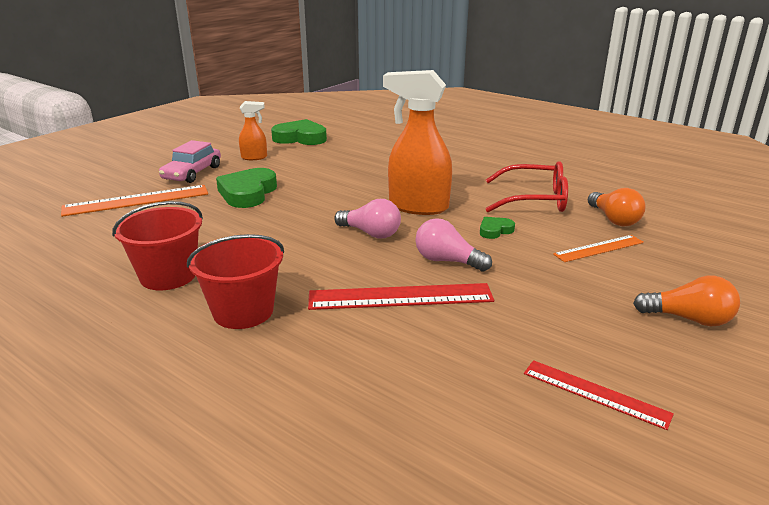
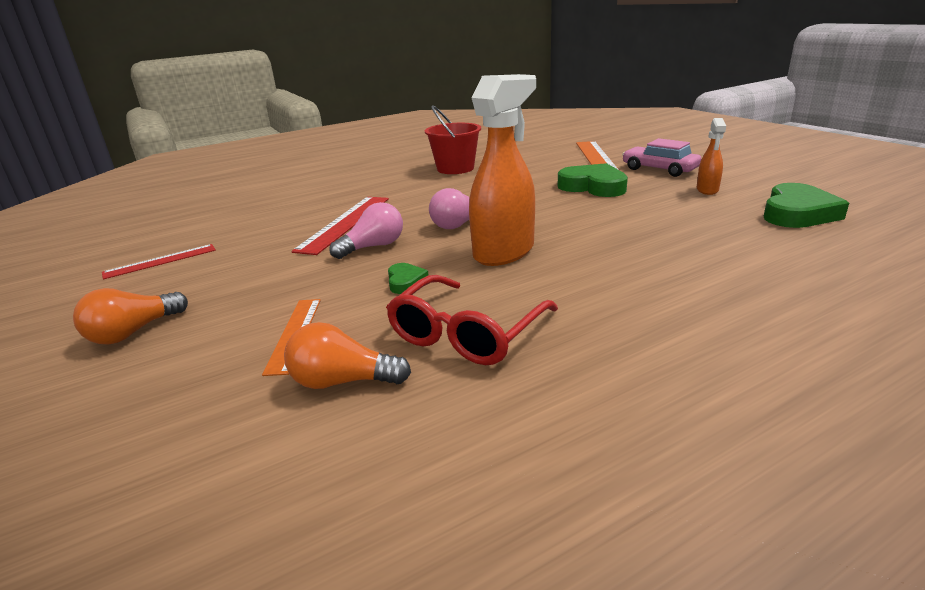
camera: 115 degrees right, 0 degrees up
red bucket [187,234,284,329] -> none

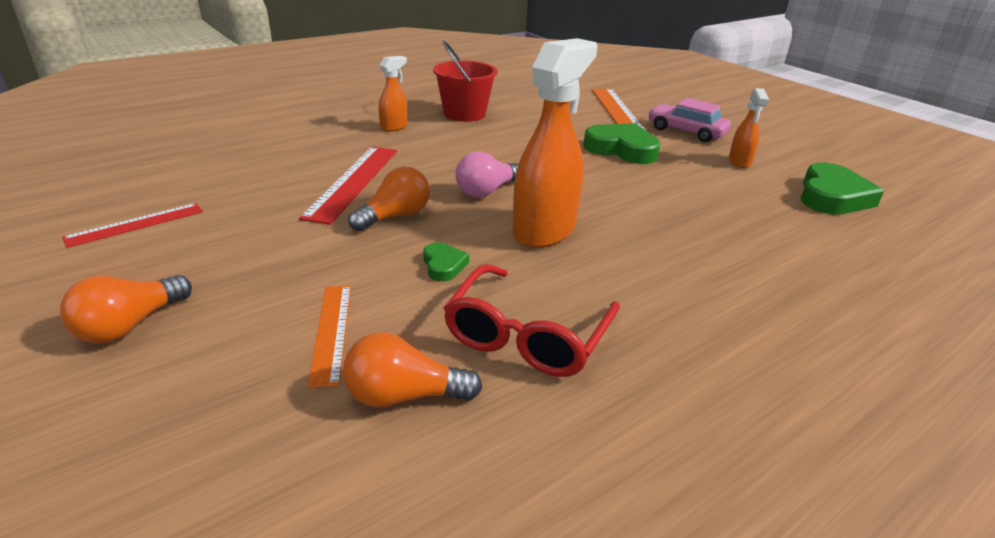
camera: 10 degrees left, 5 degrees up
pink light bulb [329,202,403,259] -> orange light bulb [348,167,430,232]
none -> orange spray bottle [379,56,407,132]

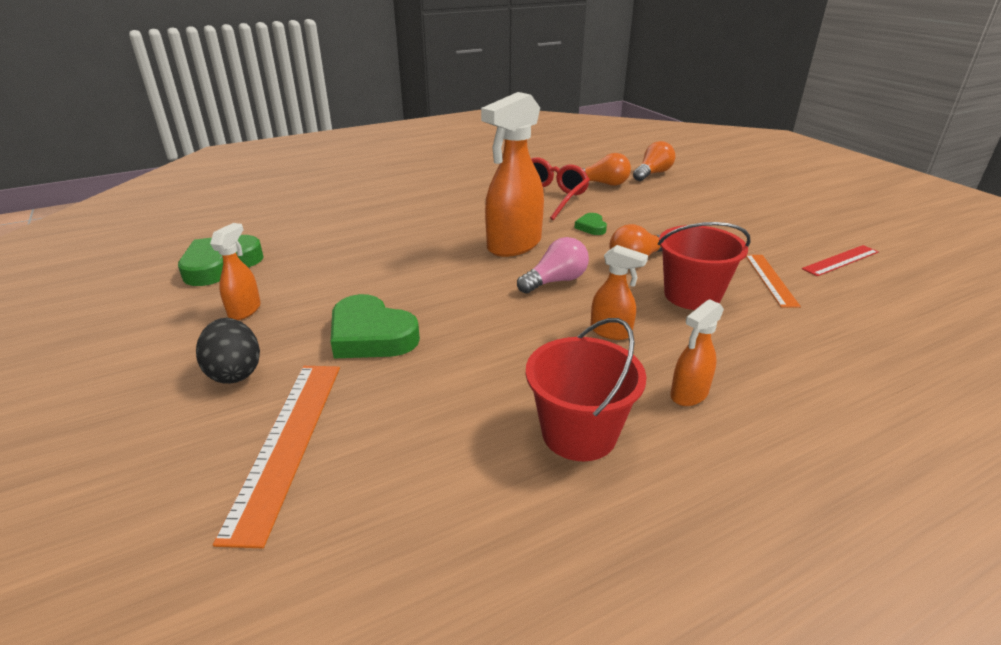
camera: 170 degrees left, 0 degrees up
orange light bulb [60,275,192,343] -> orange light bulb moved to [633,141,675,181]
red ruler [299,147,397,225] -> red bucket [658,222,751,310]
orange ruler [308,286,351,388] -> orange ruler moved to [746,255,801,308]
pink car [648,98,731,142] -> black egg [196,318,260,384]
none -> orange spray bottle [591,245,648,340]

